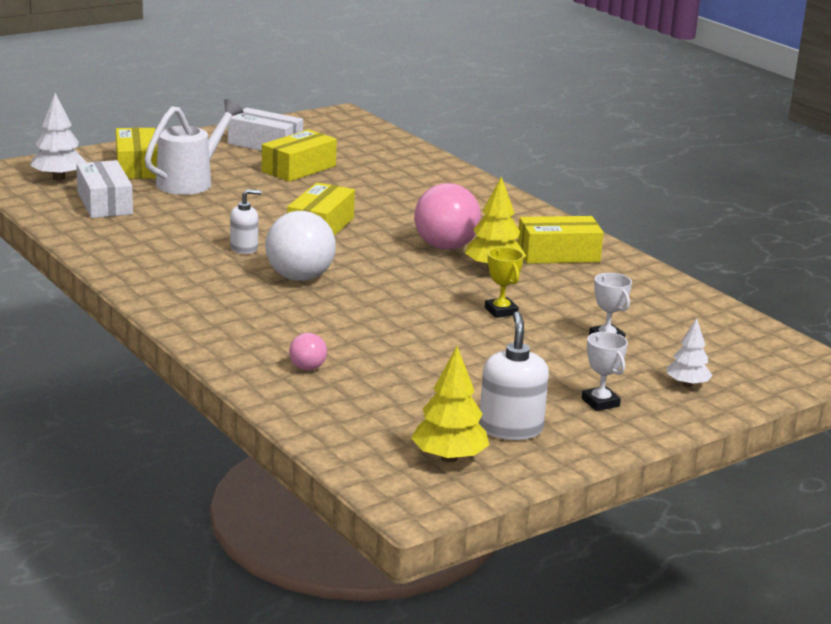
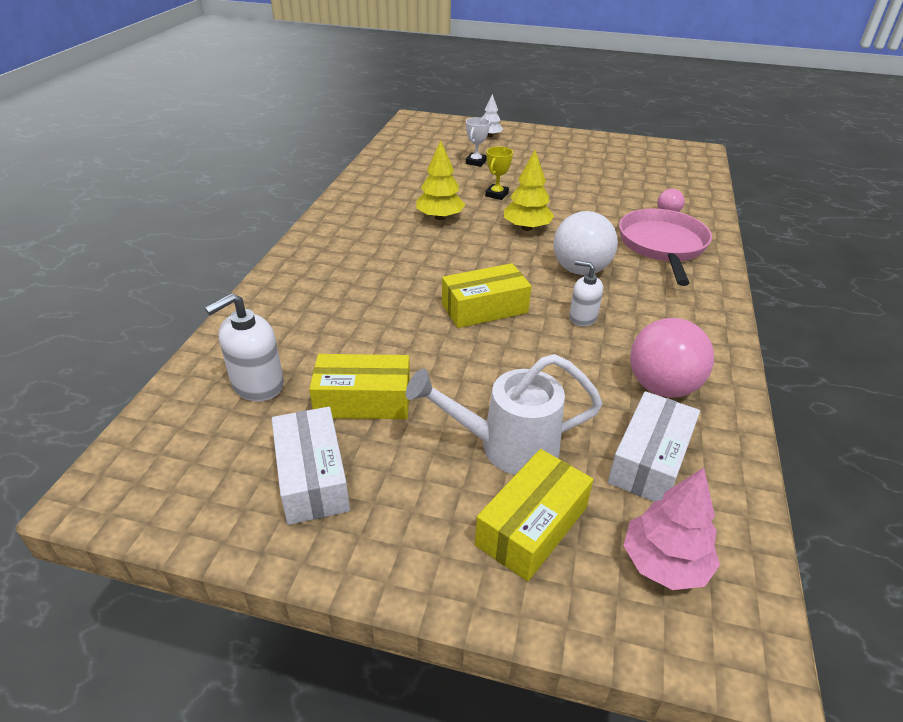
camera: 130 degrees left, 15 degrees up
white tree [30,93,87,180] -> pink tree [623,468,720,590]
yellow tree [411,346,489,462] -> yellow tree moved to [504,150,554,231]
pink ball [414,183,481,250] -> pink ball moved to [630,318,714,398]
white soap dispenser [479,312,549,440] -> white soap dispenser moved to [205,293,284,402]
yellow box [517,216,604,264] -> none
white trophy [582,332,628,411] -> none
none -> pink pan [619,209,712,286]

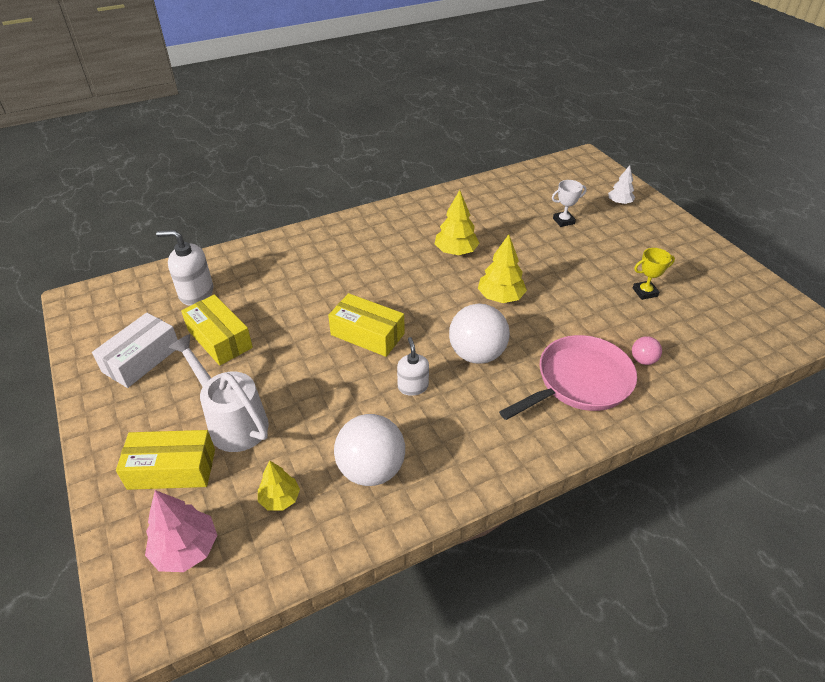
camera: 50 degrees right, 5 degrees up
yellow trophy [485,147,513,200] -> yellow trophy moved to [633,248,675,300]
white box [608,391,700,502] -> yellow tree [258,460,300,511]
pink ball [630,318,714,398] -> white ball [334,414,405,486]

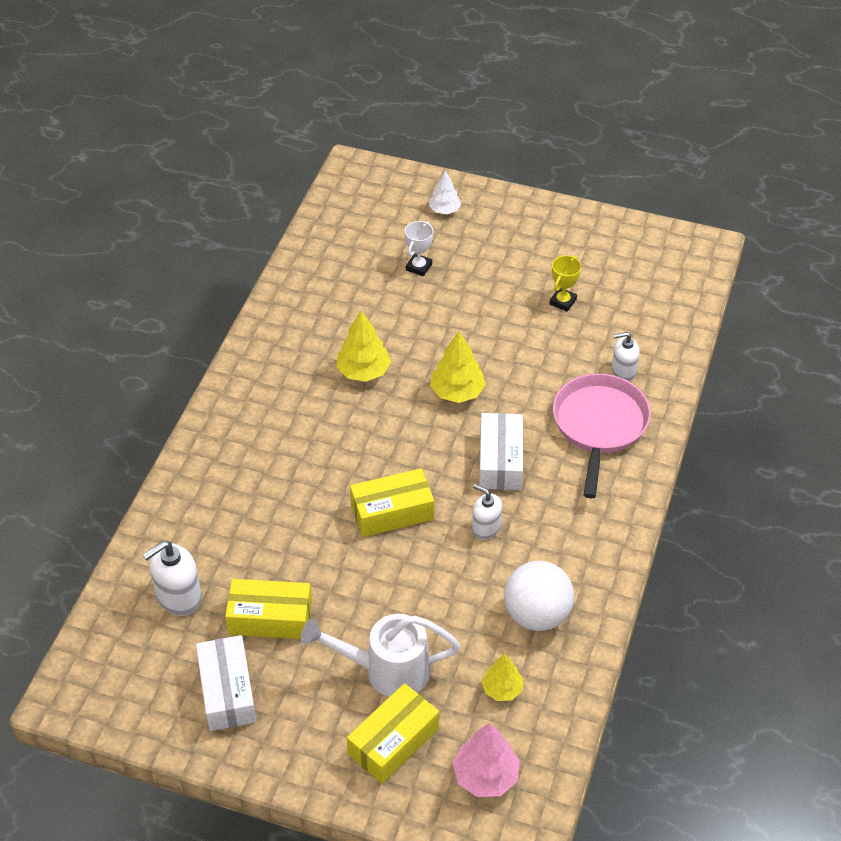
camera: 45 degrees left, 5 degrees up
white ball [449,304,510,364] -> white box [479,413,523,490]
pink ball [632,336,662,365] -> white soap dispenser [612,332,640,381]

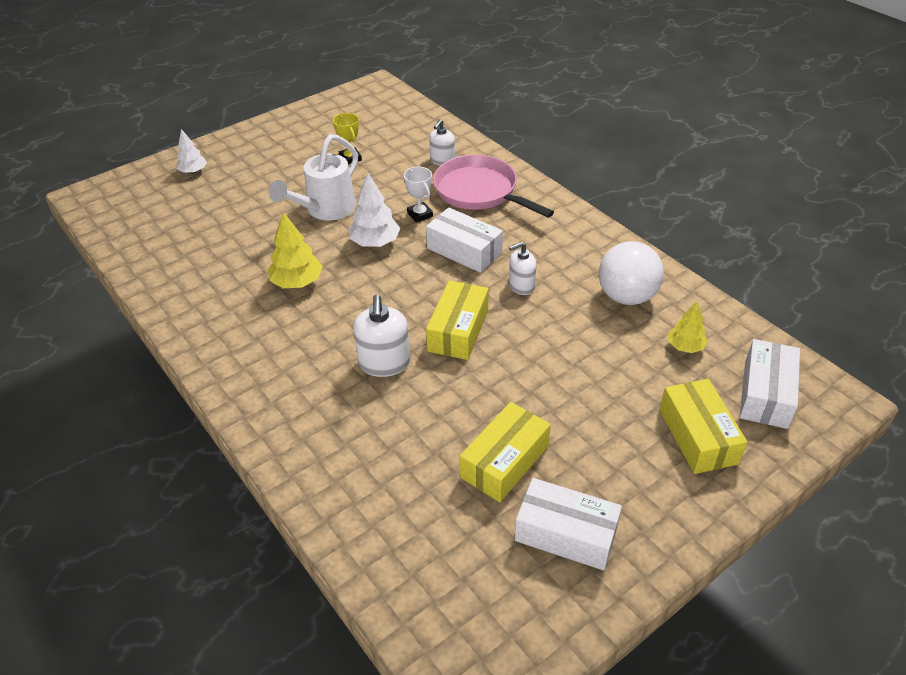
camera: 55 degrees left, 5 degrees down
white soap dispenser [143,541,202,616] -> white soap dispenser moved to [353,295,410,377]
white watering can [301,614,461,697] -> white watering can moved to [269,134,358,220]
white trophy [405,221,433,276] -> white trophy moved to [404,167,433,223]
yellow tree [430,331,486,403] -> white tree [349,173,401,247]
pink tree [453,723,520,797] -> white box [740,339,800,429]

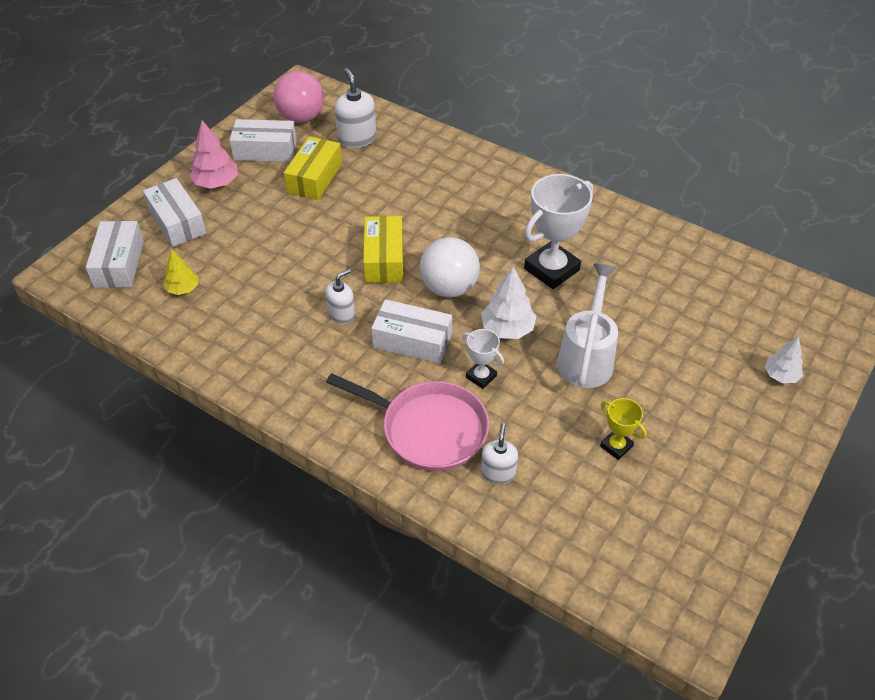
camera: 160 degrees right, 5 degrees up
yellow tree [268,212,323,288] -> white trophy [524,174,593,289]
white soap dispenser [353,295,410,377] -> white soap dispenser moved to [335,68,376,148]
white ball [599,241,664,305] -> white ball moved to [420,237,480,298]
yellow box [660,379,748,474] -> white box [143,178,206,247]
none -> pink tree [189,120,238,189]
none -> pink ball [273,71,324,123]

